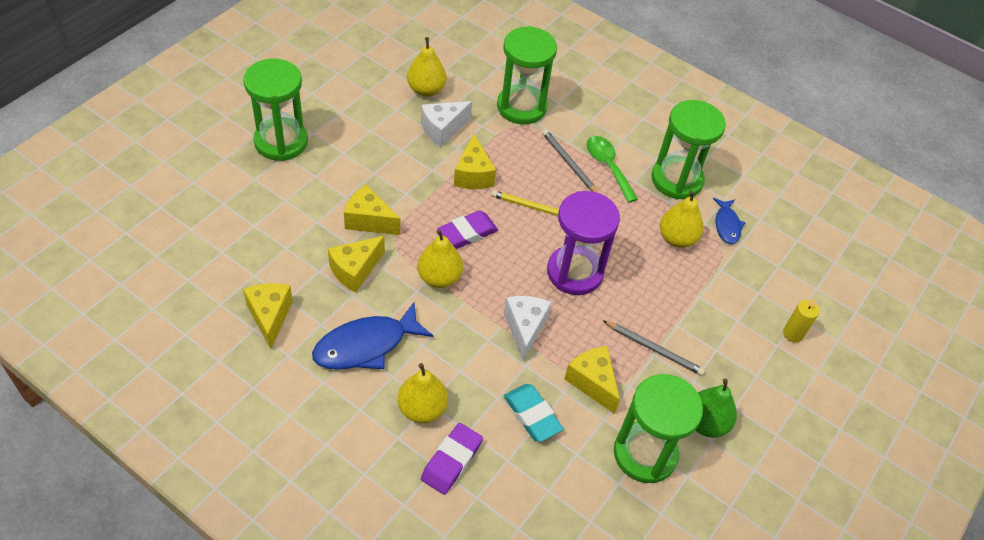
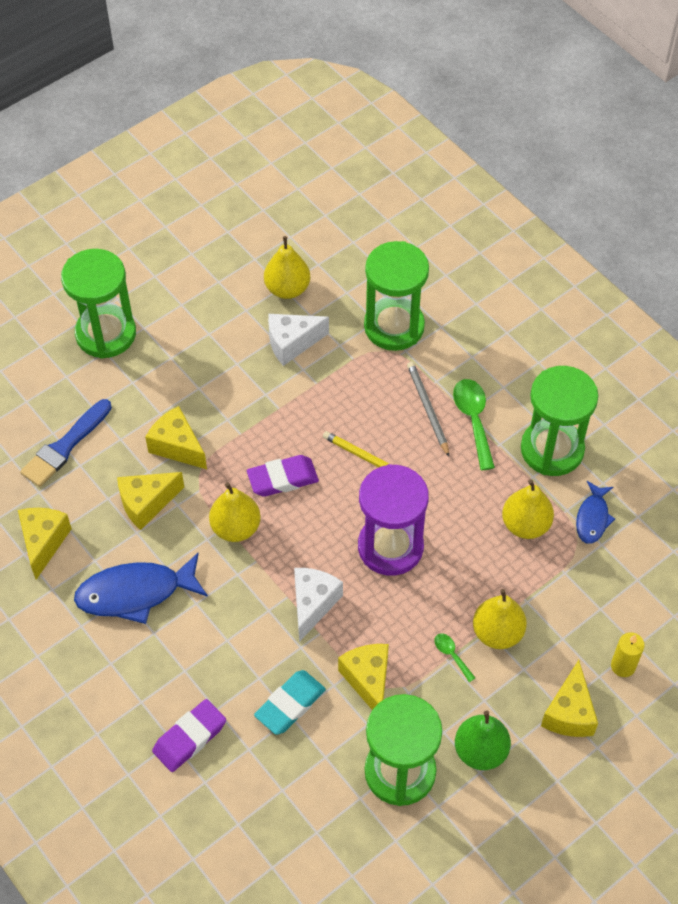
camera: 20 degrees right, 5 degrees up
yellow pear [398,363,448,423] -> yellow pear moved to [473,589,527,649]
yellow cheese [454,133,496,189] -> yellow cheese moved to [541,660,598,737]
turquoise eraser [504,384,563,442] -> turquoise eraser turned 60 degrees clockwise [254,670,326,735]
grey pencil [603,320,705,376] -> green spoon [435,633,475,682]
none -> blue brush [20,399,112,487]

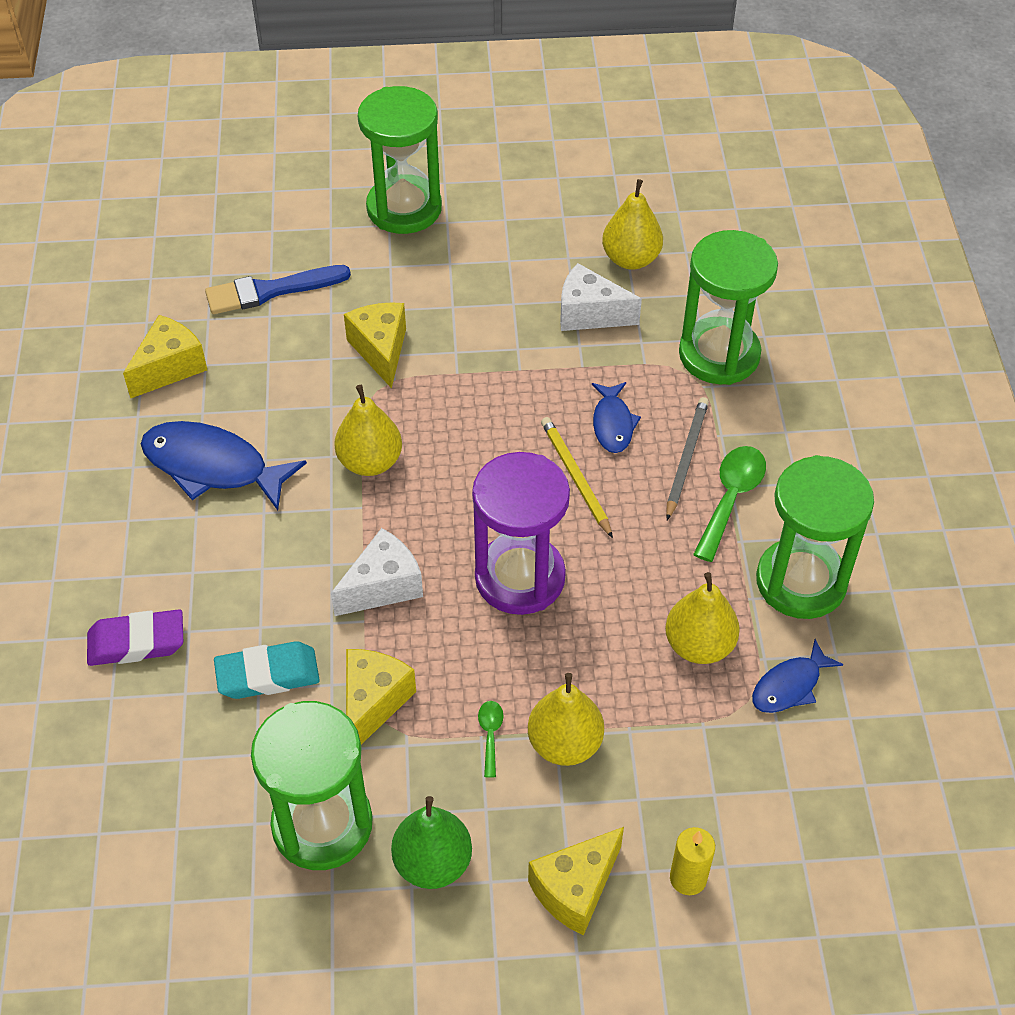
camera: 35 degrees right, 5 degrees down
yellow cheese [117,472,184,530] -> none
purple eraser [247,455,319,496] -> none
none -> blue fish [592,382,641,453]

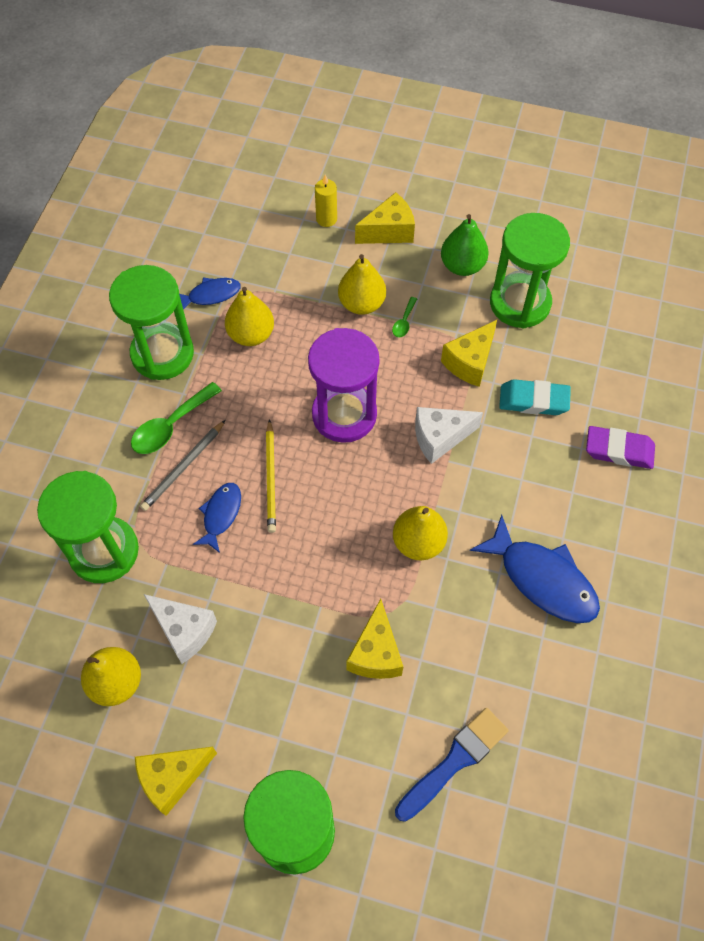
camera: 160 degrees left, 10 degrees up
yellow cheese [123,315,207,398] -> yellow cheese moved to [135,747,217,816]
blue brush [205,265,351,314] -> blue brush turned 45 degrees counterclockwise [395,708,509,822]

